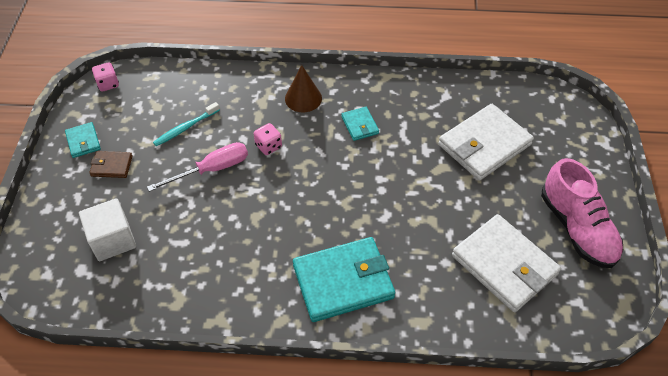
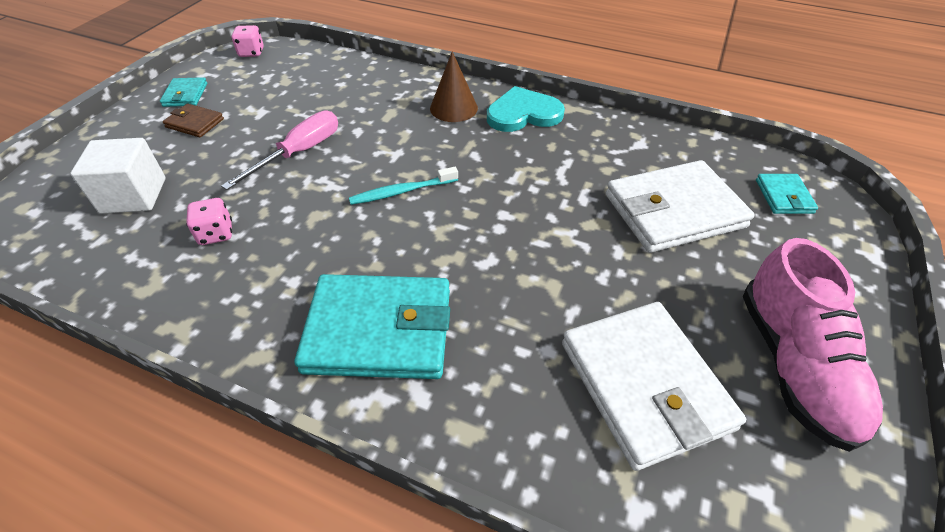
camera: 20 degrees right, 5 degrees down
pink screwdriver [147,142,248,192] -> pink screwdriver turned 45 degrees counterclockwise [221,111,338,190]
turquoise toothbrush [153,102,220,146] -> turquoise toothbrush moved to [349,167,458,205]
pink dice [254,123,282,155] -> pink dice moved to [186,198,232,245]
turquoise wallet [342,107,379,141] -> turquoise wallet moved to [756,174,818,214]
none -> turquoise heart [487,86,565,132]

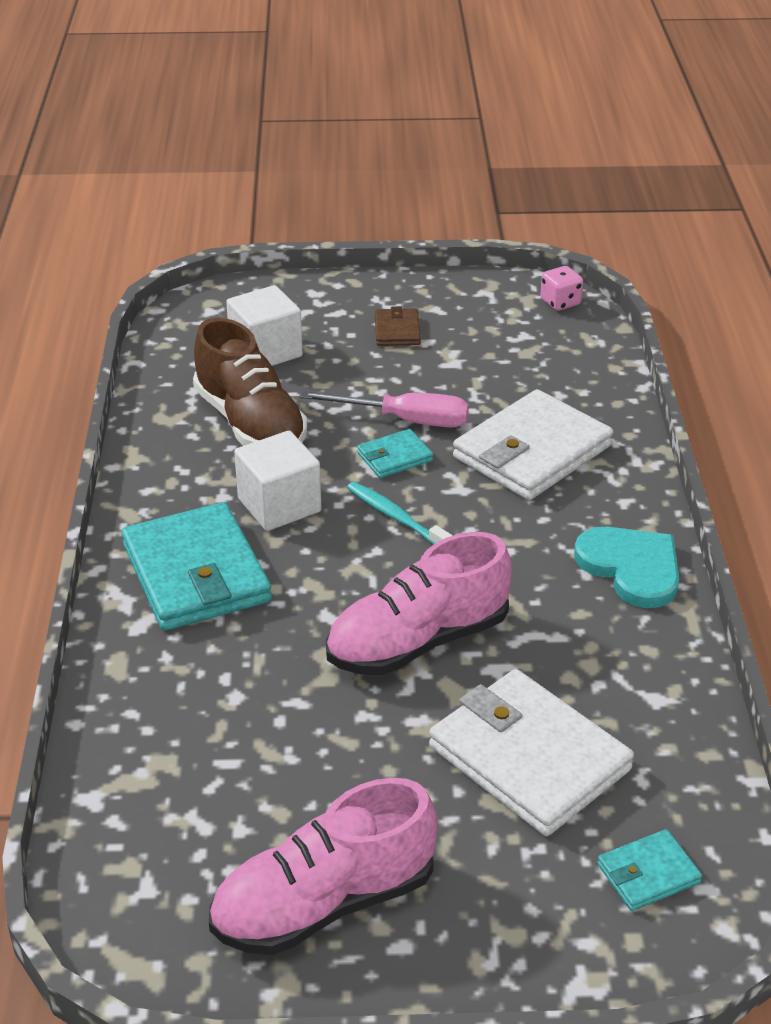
camera: 65 degrees right, 10 degrees down
turquoise wallet [160,77,207,107] -> turquoise wallet moved to [357,429,433,478]
pink dice [186,198,232,245] -> brown shoe [193,318,307,446]
brown cone [430,51,478,122] -> none
white wallet [562,302,746,471] -> white wallet moved to [453,389,613,500]
none -> white cube [234,431,322,531]
none -> pink shoe [326,532,512,675]

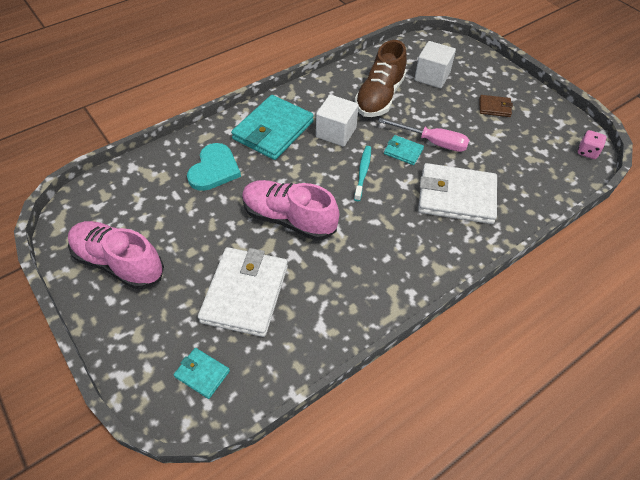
camera: 55 degrees right, 15 degrees up
pink screwdriver [300,391,469,427] -> pink screwdriver turned 45 degrees counterclockwise [378,118,469,152]
brown wallet [375,306,421,346] -> brown wallet turned 45 degrees clockwise [479,95,513,117]
turquoise heart [574,527,679,608] -> turquoise heart moved to [187,143,241,191]

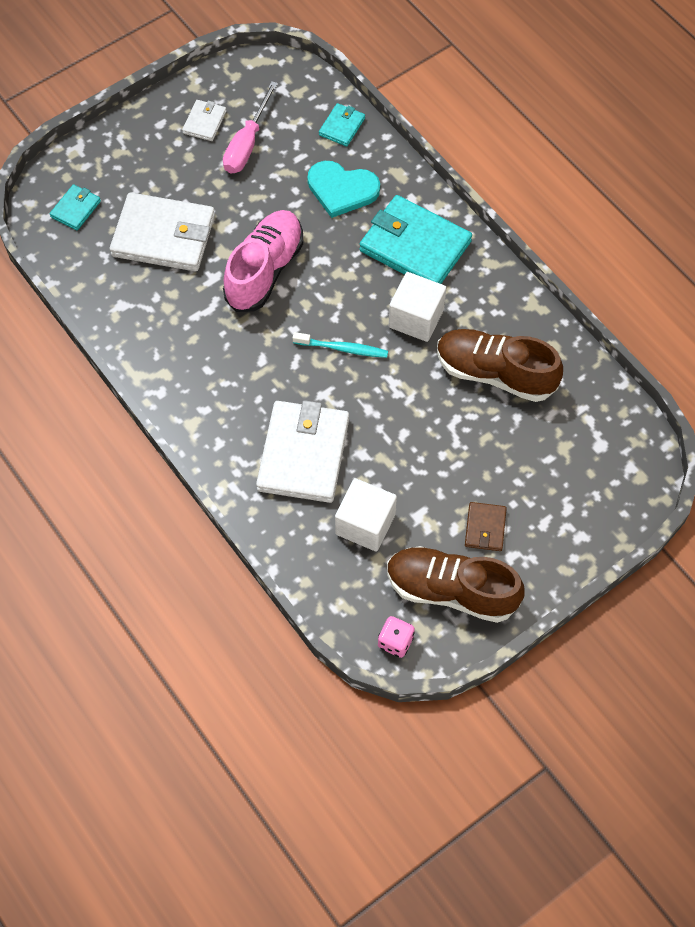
camera: 90 degrees right, 10 degrees up
pink shoe [68,221,164,290] -> white wallet [182,100,226,141]
pink screwdriver [378,118,469,152] -> pink screwdriver moved to [223,81,278,173]
turquoise wallet [384,135,424,165] -> turquoise wallet moved to [319,103,365,147]
white cube [414,41,456,88] -> white cube moved to [335,478,397,552]
none -> brown shoe [387,546,524,623]

